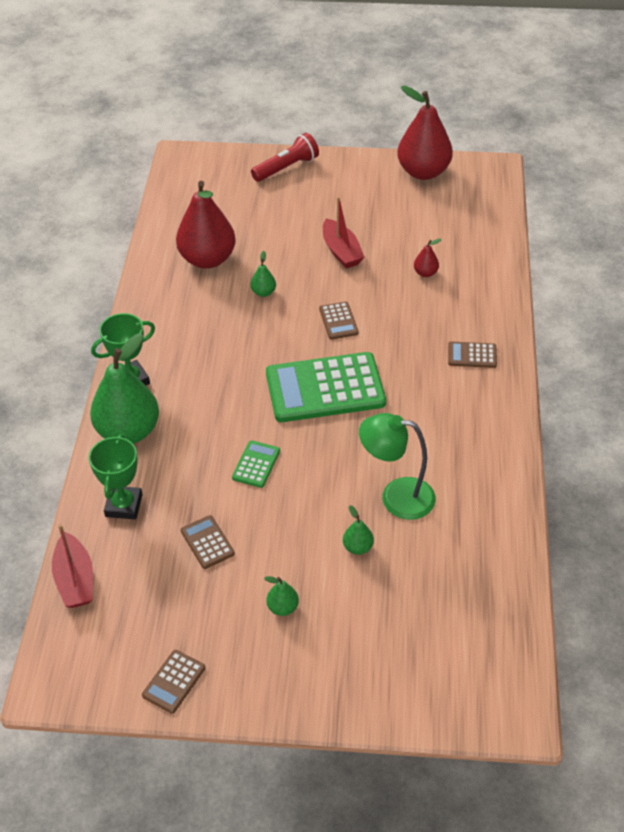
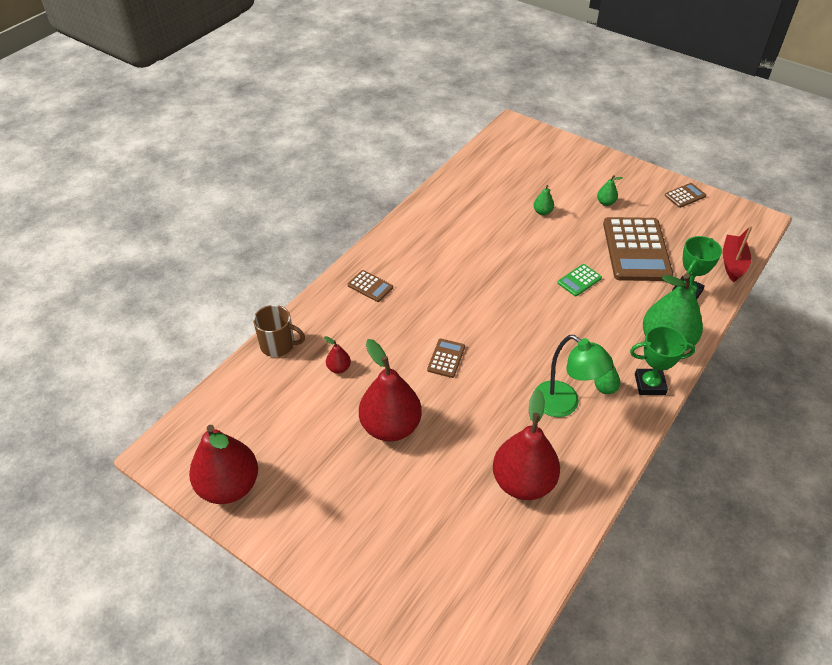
camera: 150 degrees left, 0 degrees up
brown calculator [181,515,235,569] -> brown calculator [603,217,673,281], size x2.26
red flashlight [251,133,319,182] -> none
green pear [251,251,276,297] -> green pear moved to [594,363,620,394]
green calculator [266,352,386,422] -> none
red boat [323,197,365,268] -> red pear [359,339,422,442]
green lamp [359,413,436,520] -> green lamp moved to [534,335,613,417]
none -> brown mug [253,305,305,357]

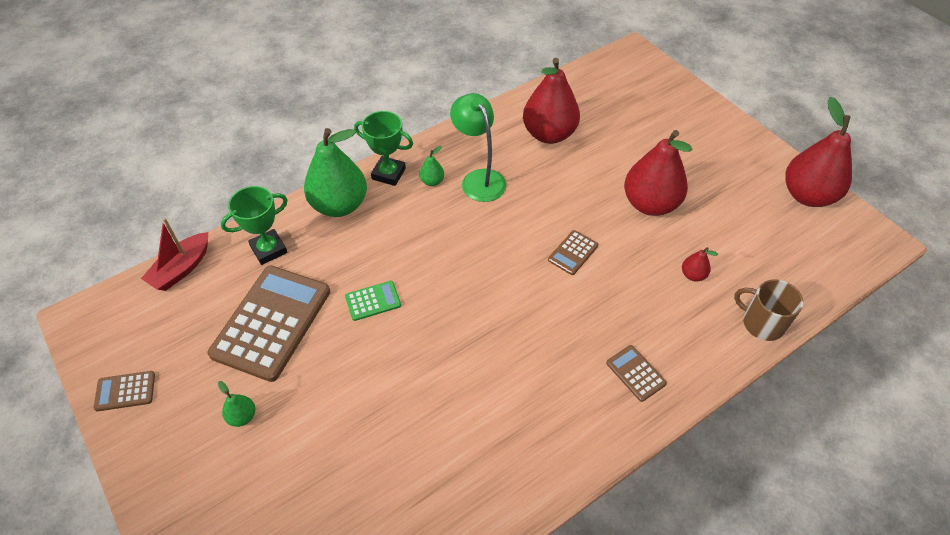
camera: 160 degrees left, 5 degrees up
green pear [533,185,554,215] -> none

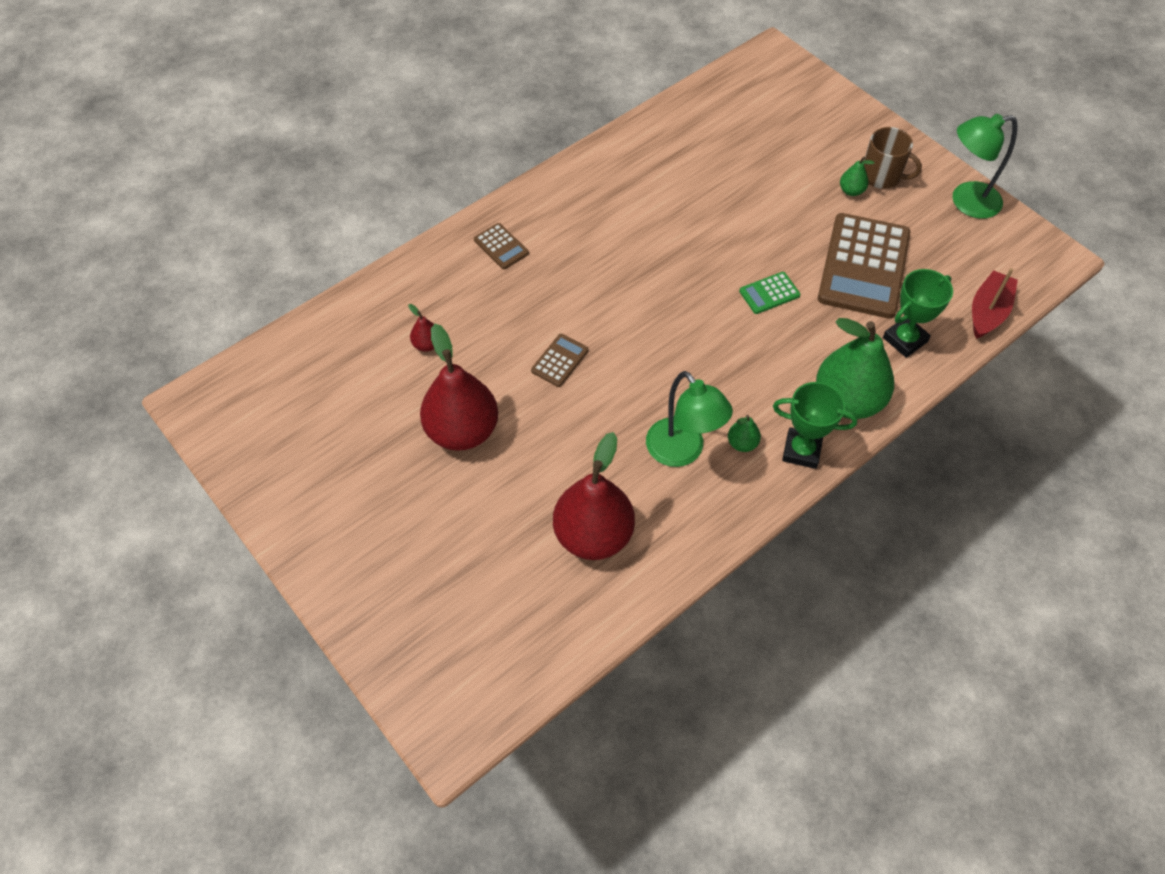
camera: 175 degrees right, 5 degrees up
brown calculator [94,371,155,411] -> green lamp [953,114,1017,219]
brown mug [734,279,803,341] -> brown mug moved to [864,127,922,189]
red pear [785,97,852,207] -> none

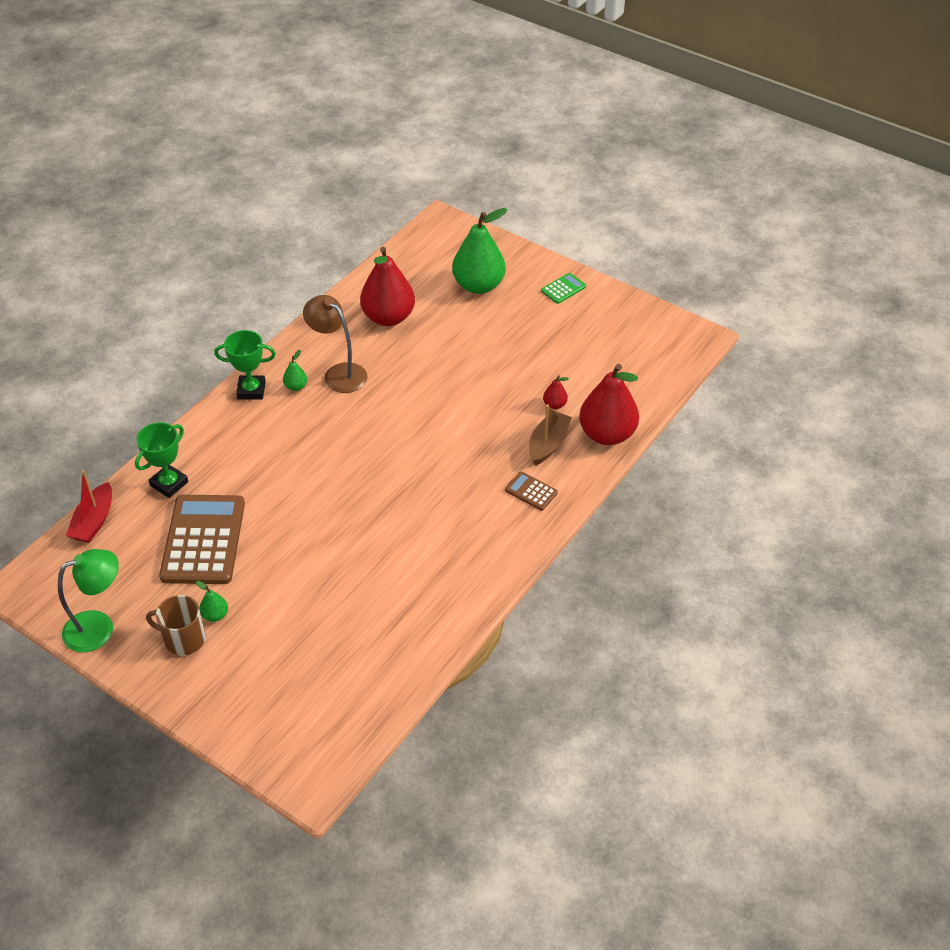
camera: 165 degrees right, 10 degrees down
red pear [420,324,498,451] -> red pear moved to [579,364,639,445]
brown calculator [531,334,589,387] -> none
green lamp [646,371,733,467] -> brown lamp [303,295,367,393]
green calculator [739,272,800,314] -> green calculator moved to [541,273,586,304]
green pear [816,318,894,419] -> green pear moved to [452,208,507,294]
none -> brown boat [529,405,572,466]

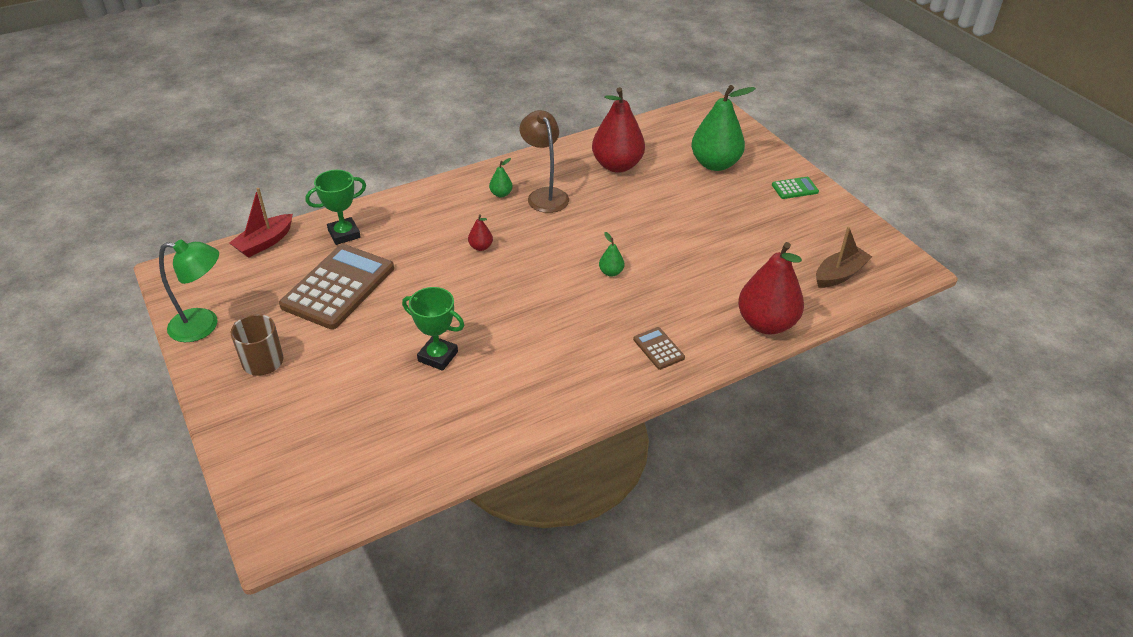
camera: 25 degrees right, 5 degrees down
green pear [196,581,228,622] -> green pear moved to [599,232,624,277]
green trophy [214,330,276,400] -> green trophy moved to [402,287,464,371]
brown boat [529,405,572,466] -> brown boat moved to [816,227,872,288]
red pear [543,375,569,409] -> red pear moved to [468,214,493,251]

